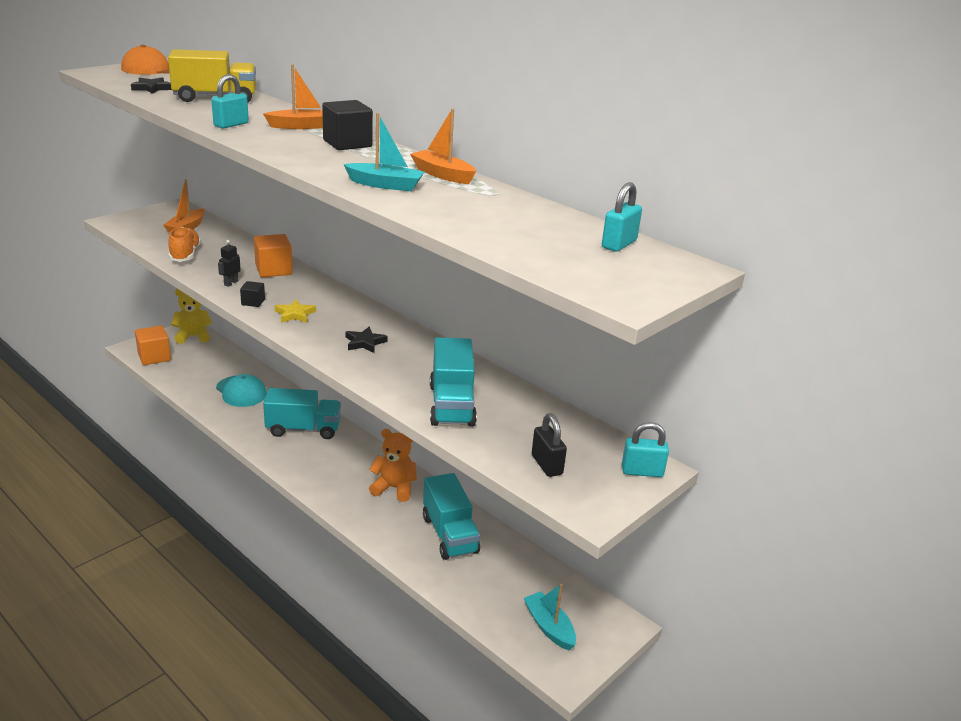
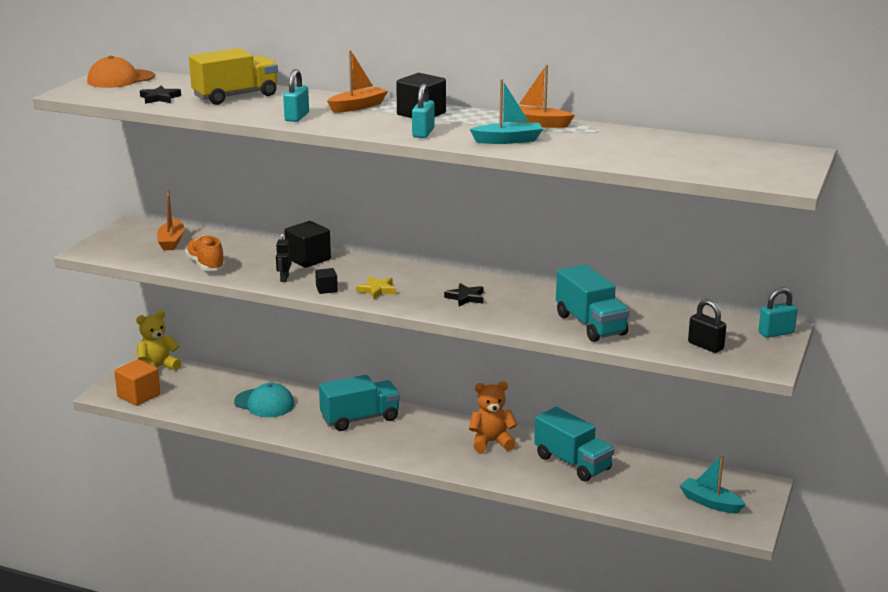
camera: 20 degrees left, 5 degrees down
orange cube [254,234,293,277] -> black cube [284,221,331,268]
turquoise padlock [602,182,642,252] -> turquoise padlock moved to [412,84,435,138]

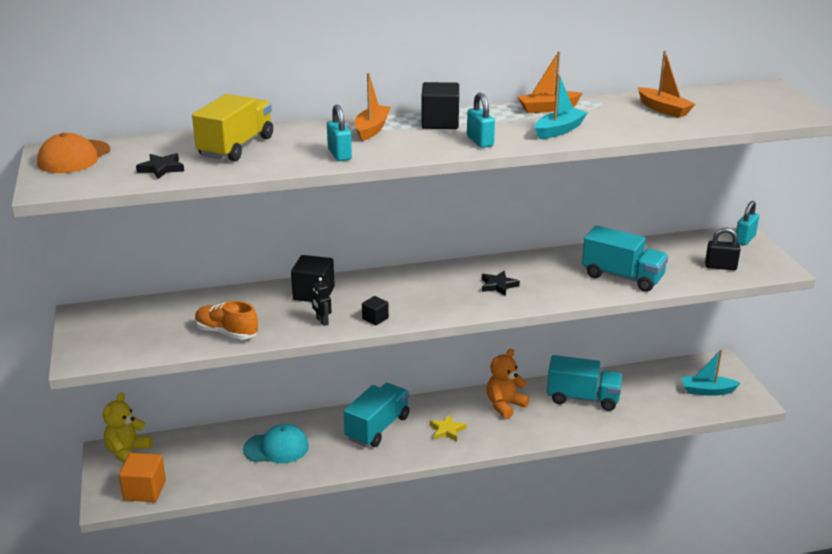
camera: 35 degrees left, 5 degrees up
orange boat [157,189,184,250] -> orange boat moved to [638,51,695,118]
yellow star [356,276,396,299] -> yellow star moved to [430,414,466,441]

